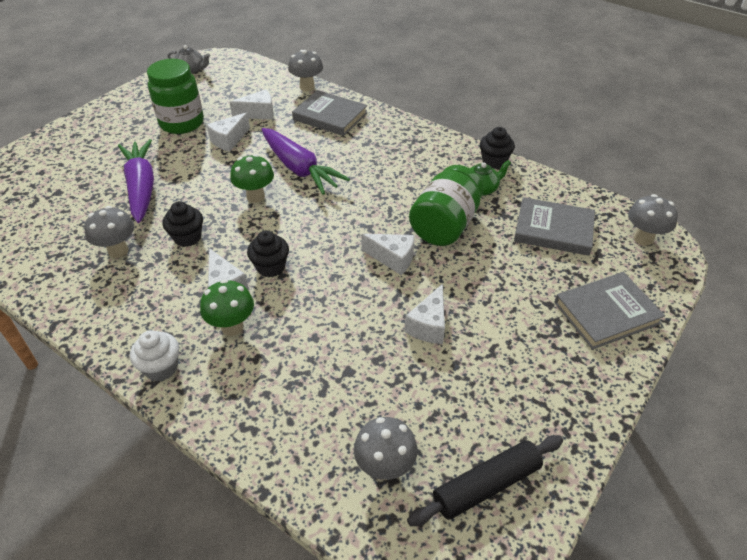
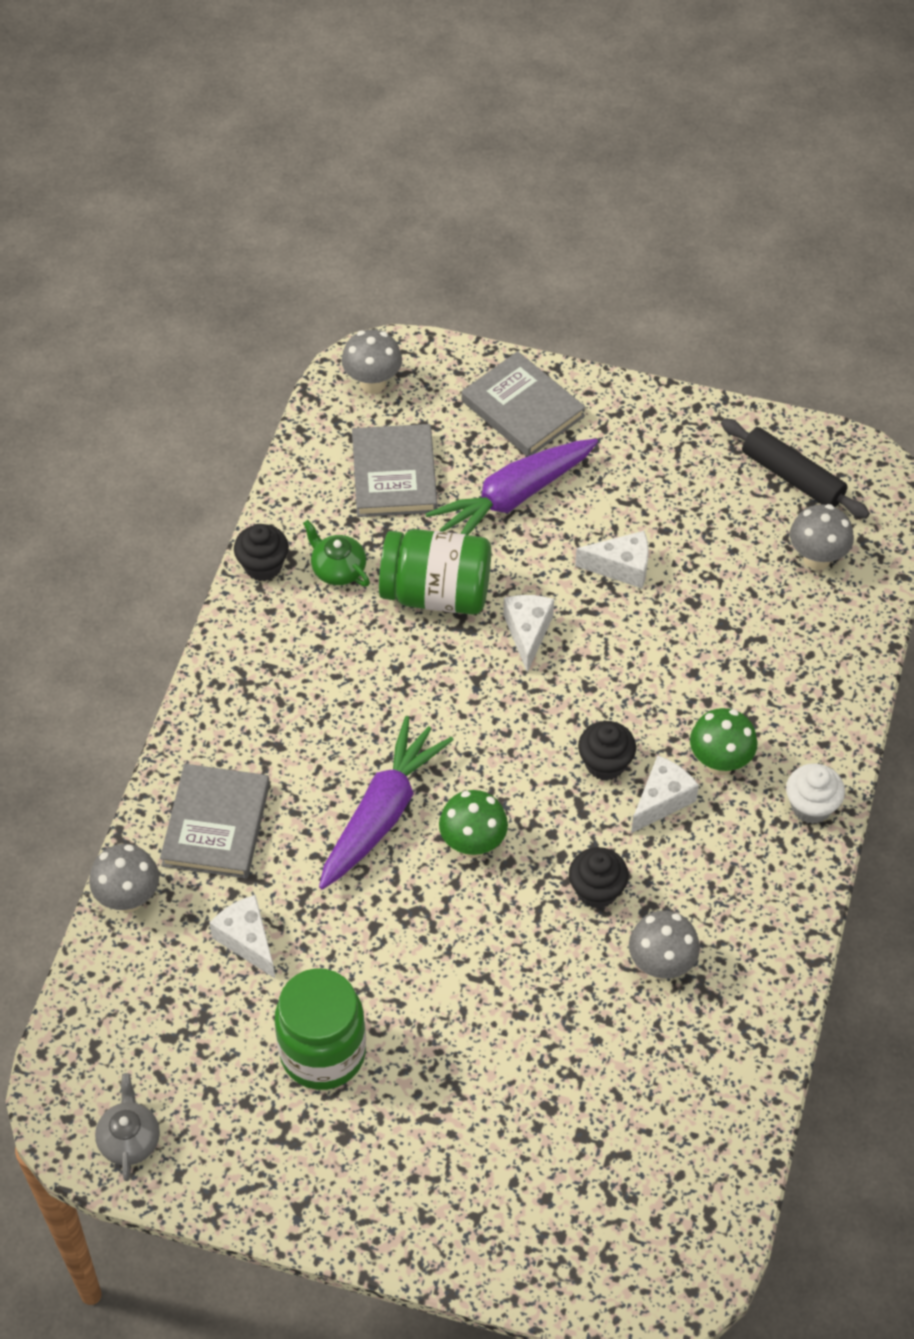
camera: 110 degrees left, 10 degrees up
purple carrot [118,139,154,223] -> purple carrot moved to [425,439,598,535]
white cheese [207,112,250,152] -> none

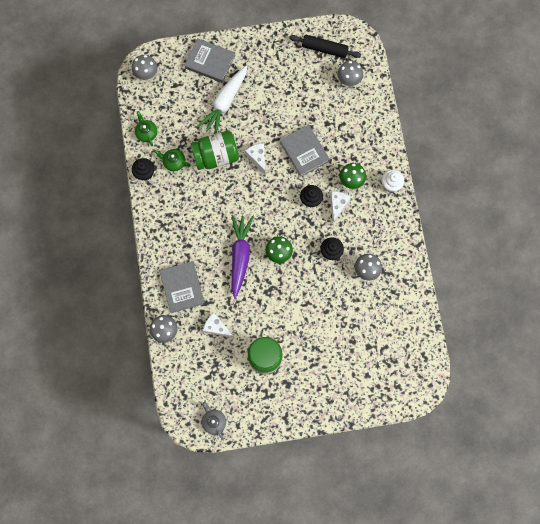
camera: 25 degrees left, 20 degrees up
grey book [352,424,437,517] -> grey book moved to [280,125,330,177]
purple carrot [425,439,598,535] -> white carrot [197,66,247,134]
white cheese [575,531,648,588] -> none
none -> green teapot [135,111,157,147]

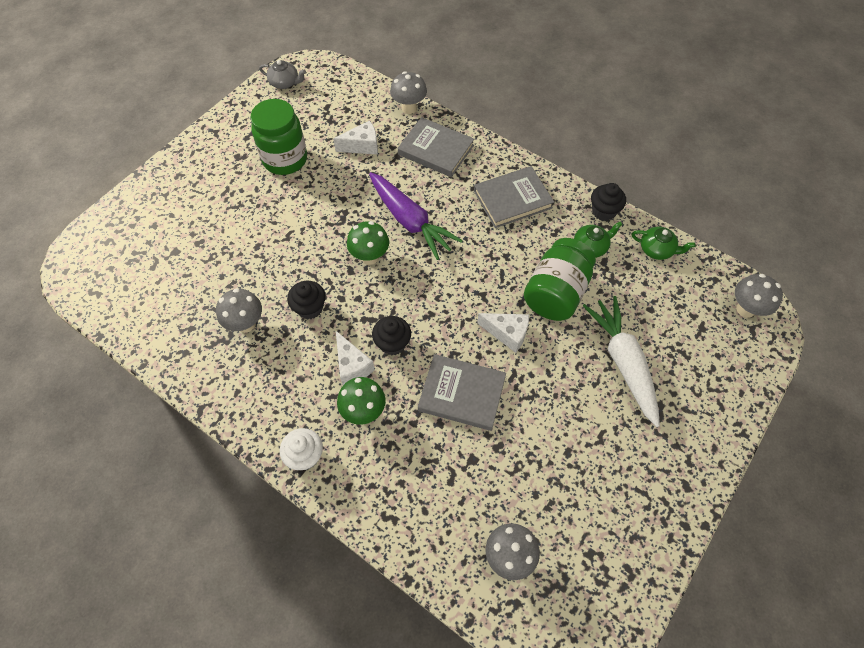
camera: 135 degrees right, 15 degrees down
grey book [184,38,235,83] -> grey book moved to [474,166,554,228]
black rolling pin [289,35,361,58] -> none

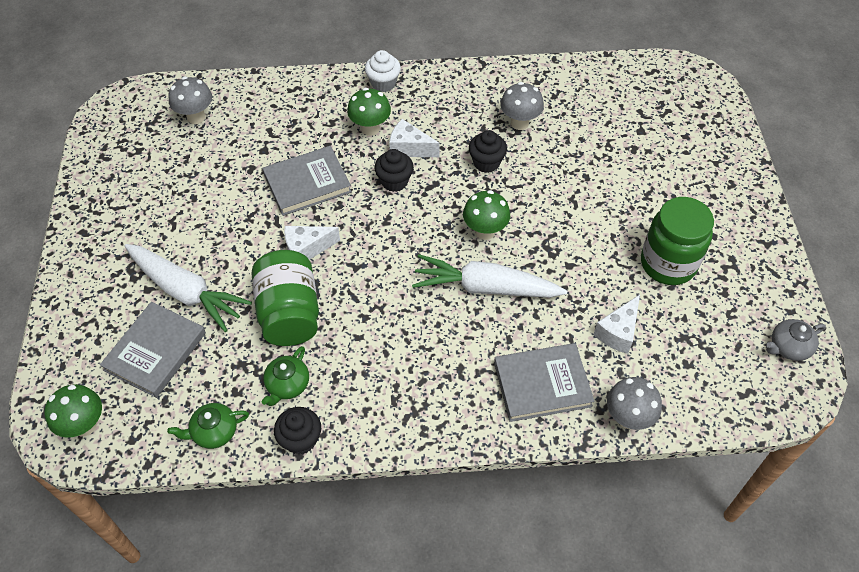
camera: 140 degrees right, 5 degrees down
purple carrot [369,172,463,260] -> white carrot [412,254,567,298]
grey book [474,166,554,228] -> grey book moved to [100,302,206,398]
grey mushroom [735,274,783,318] -> green mushroom [44,384,102,438]

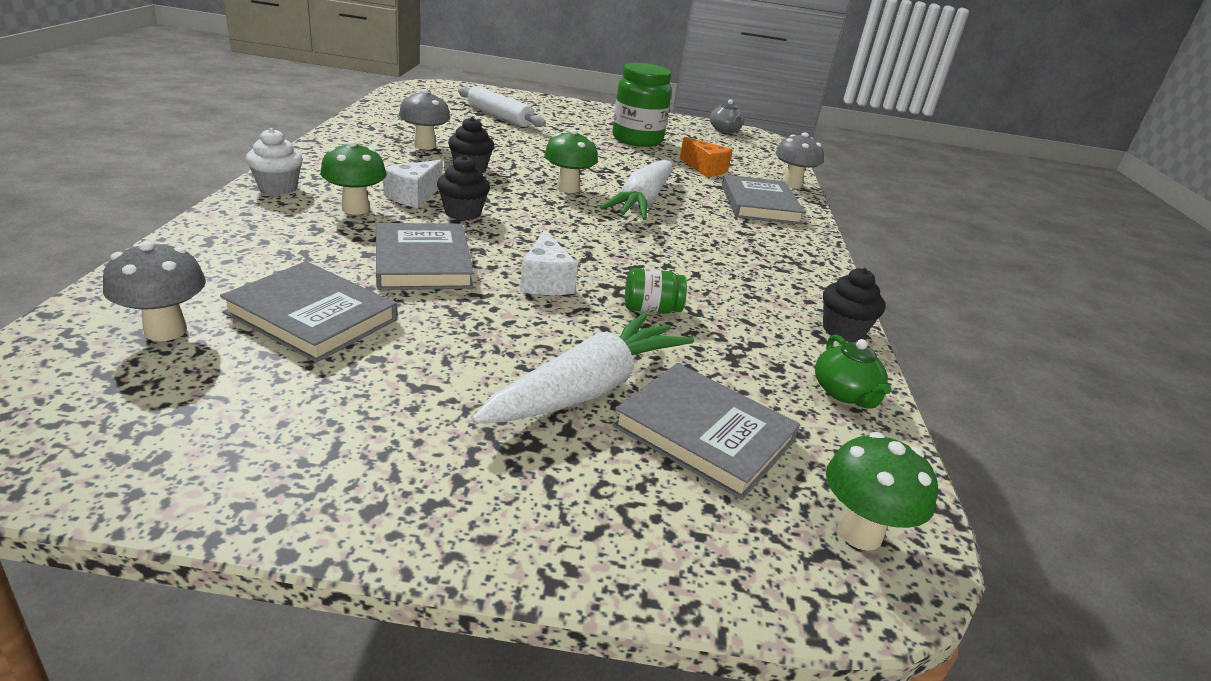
camera: 85 degrees left, 25 degrees down
green jar [252,250,319,346] -> green jar [625,268,687,314], size x0.49
green teapot [261,346,309,406] -> none
white cheese [593,295,640,354] -> orange cheese [680,137,733,177]
none -> grey book [220,261,397,362]
none -> white rolling pin [458,86,546,127]

